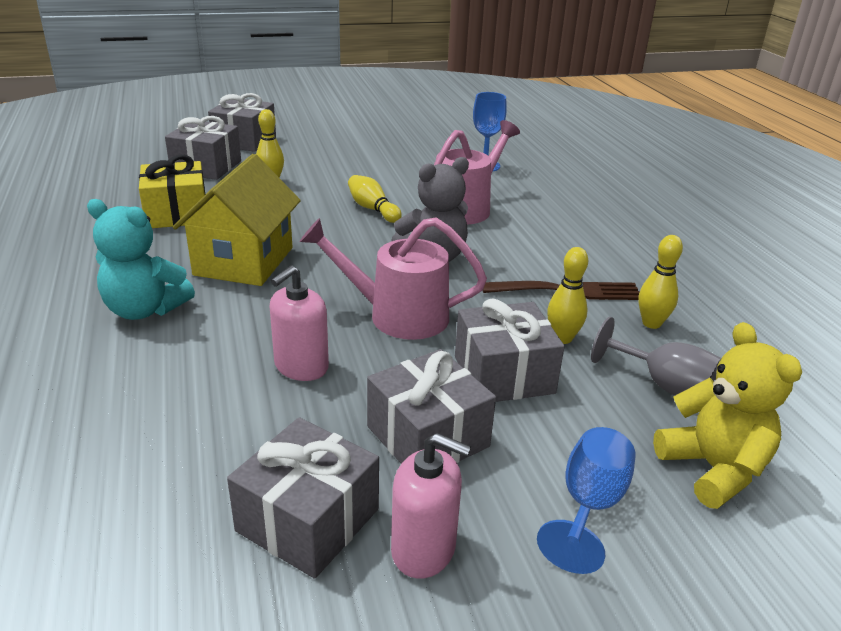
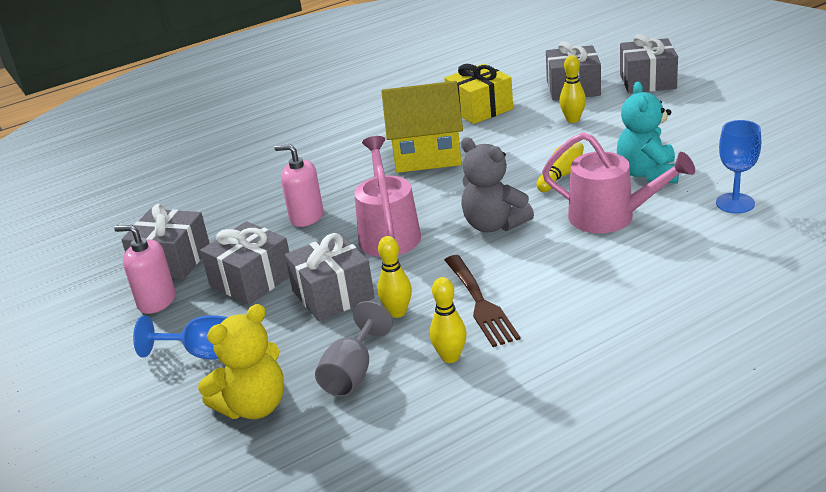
camera: 80 degrees right, 0 degrees up
turquoise teddy bear [87,199,195,320] -> turquoise teddy bear moved to [617,82,679,183]
pink soap dispenser [391,433,471,579] -> pink soap dispenser turned 105 degrees clockwise [114,225,176,314]

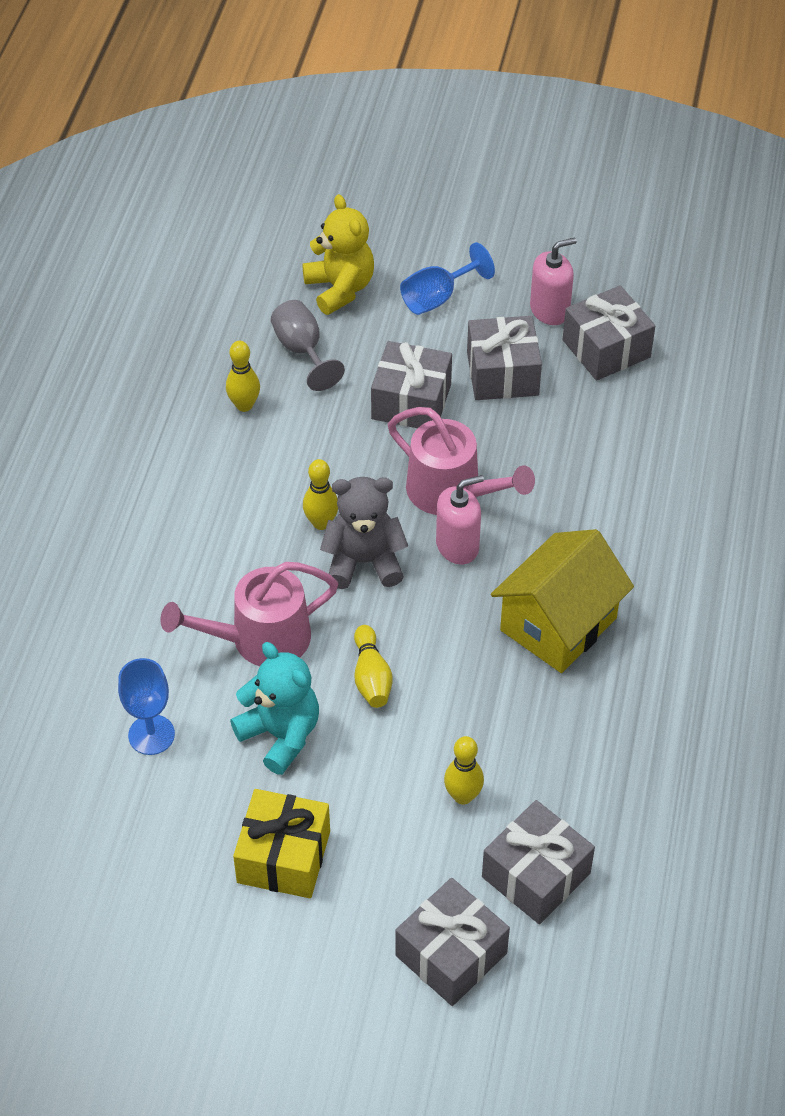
camera: 130 degrees right, 20 degrees up
yellow teddy bear [198,304,284,419] -> yellow teddy bear turned 150 degrees clockwise [302,194,374,315]
pink soap dispenser [274,144,323,227] -> pink soap dispenser moved to [436,475,484,564]
yellow bowling pin [377,236,412,318] -> yellow bowling pin moved to [303,459,338,530]
yellow gift [444,64,513,124] -> yellow gift moved to [233,789,330,898]
brown fork [445,255,521,347] -> none

